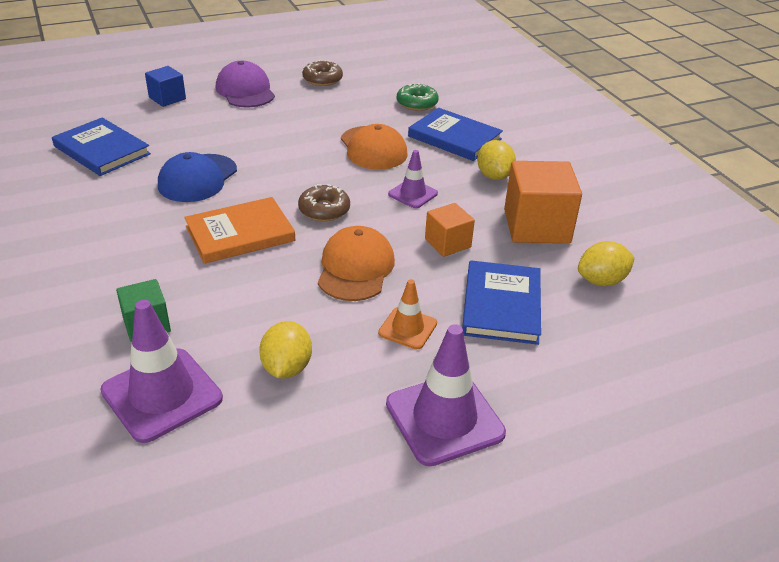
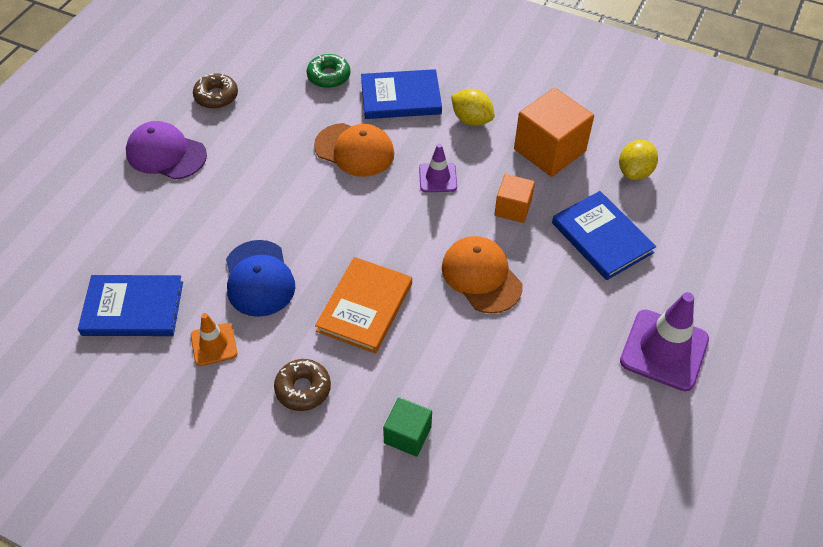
camera: 40 degrees left, 15 degrees up
purple traffic cone [100,300,223,443] -> none
blue cube [145,66,186,107] -> none
yellow lemon [259,321,312,378] -> none
brown donut [298,184,350,221] -> brown donut moved to [274,359,331,411]
orange traffic cone [378,279,437,349] -> orange traffic cone moved to [191,313,237,366]

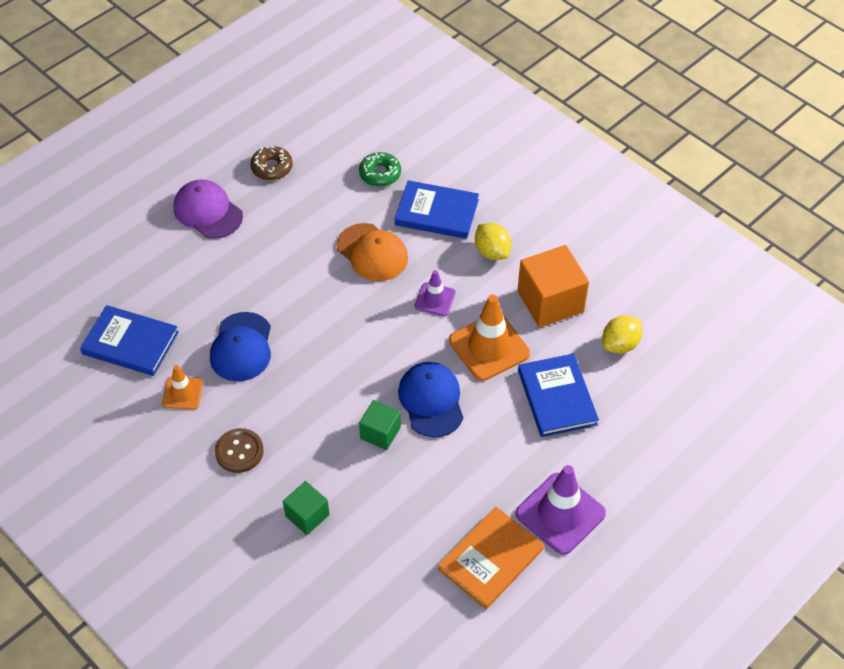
camera: 20 degrees right, 0 degrees up
brown donut [274,359,331,411] -> brown button [215,428,264,473]
orange book [315,257,412,354] -> orange book moved to [438,507,544,609]
orange cap [442,236,522,314] -> blue cap [398,362,463,437]
orange cube [495,174,535,223] -> orange traffic cone [449,294,530,381]
none -> green cube [359,400,401,450]

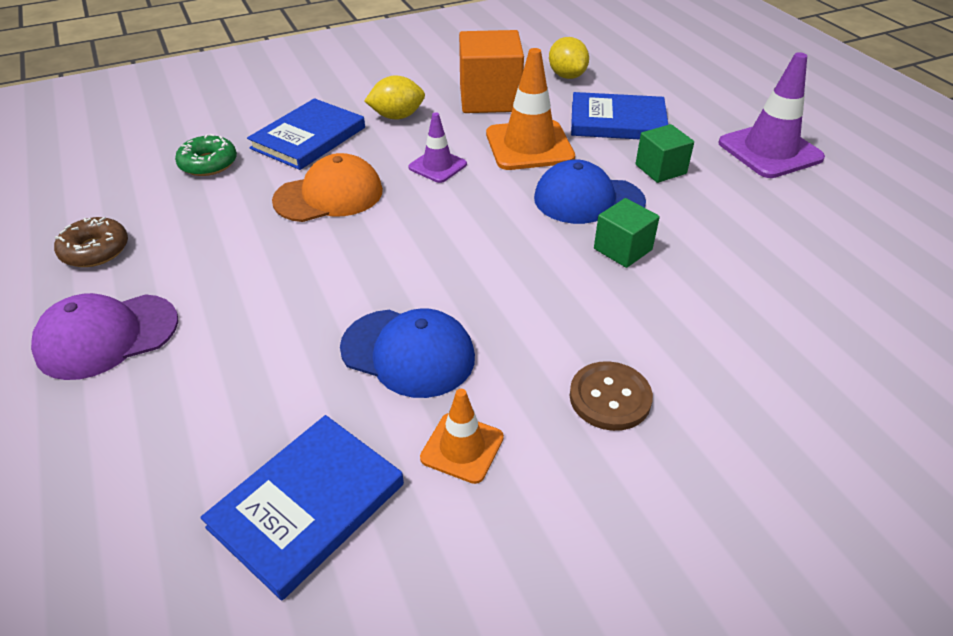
camera: 70 degrees left, 10 degrees down
green cube [283,481,329,535] -> green cube moved to [636,124,694,183]
orange book [438,507,544,609] -> none

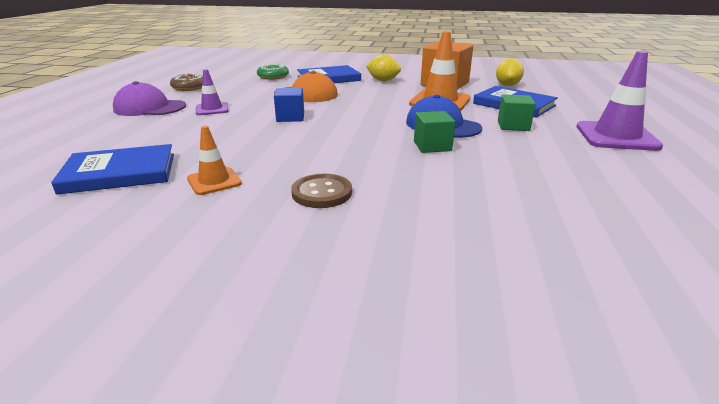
camera: 35 degrees right, 15 degrees down
blue cap [340,308,475,398] -> none
purple traffic cone [409,112,467,183] -> purple traffic cone moved to [196,69,229,115]
none -> blue cube [274,88,304,122]

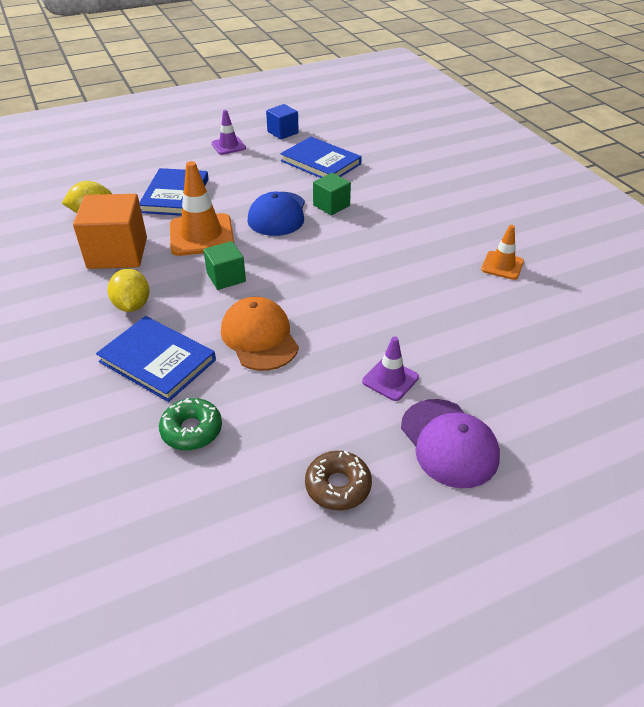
camera: 125 degrees left, 15 degrees up
blue book [51,144,174,195] -> blue book moved to [280,137,362,178]
blue cube [274,88,304,122] -> blue cube moved to [266,104,299,140]
brown button [291,174,352,208] -> none
green cube [498,94,536,131] -> green cube moved to [203,241,246,290]
purple traffic cone [577,51,663,151] -> purple traffic cone [211,110,246,155], size x0.56

